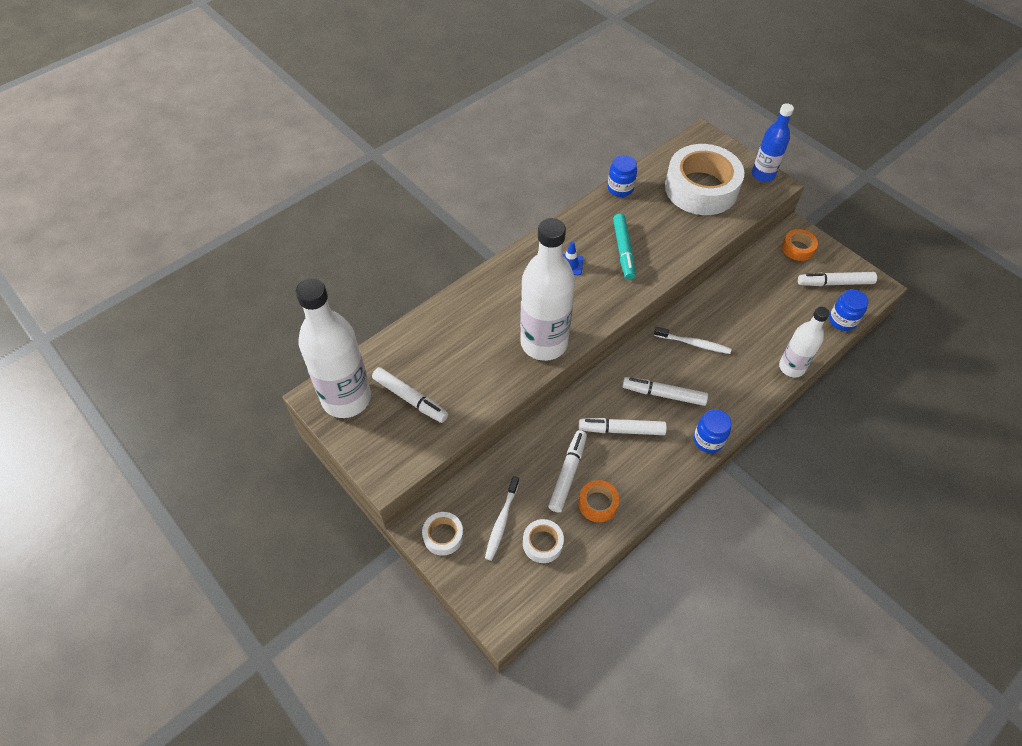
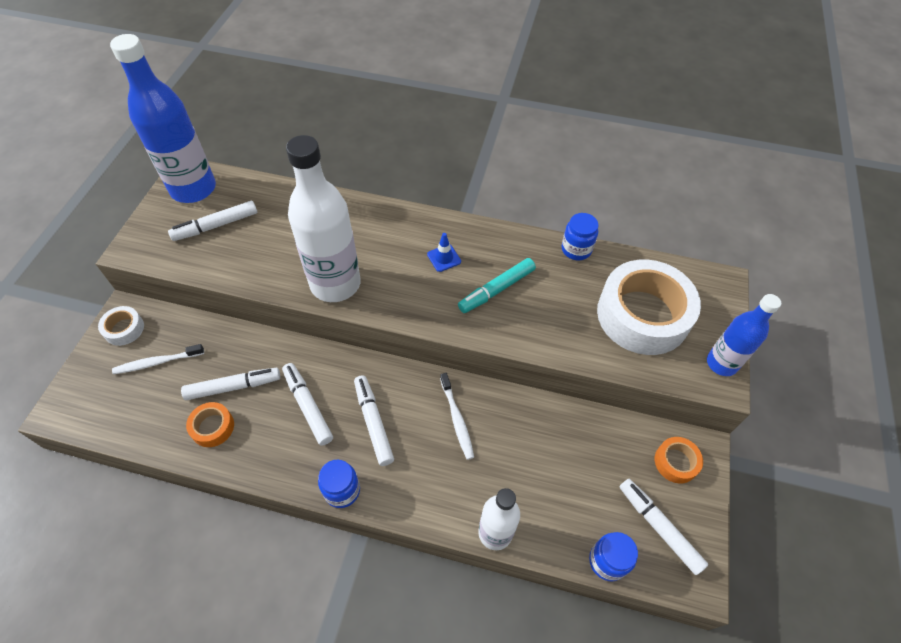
camera: 55 degrees right, 0 degrees up
white bottle [296,278,371,418] -> blue bottle [110,34,216,203]
white marker [372,367,448,423] -> white marker turned 60 degrees clockwise [168,201,257,241]
white tape [523,519,564,563] -> none

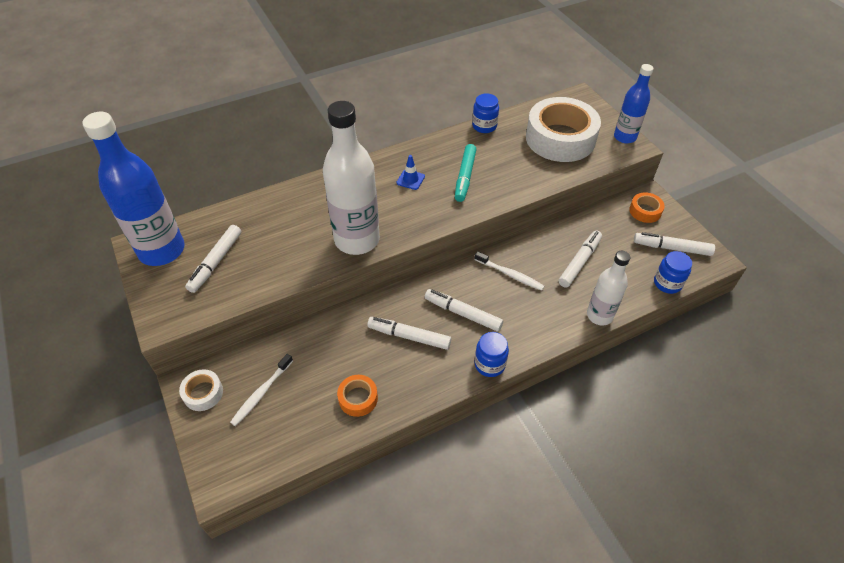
camera: 40 degrees left, 5 degrees down
white marker [181,368,280,400] -> white marker moved to [558,231,602,288]

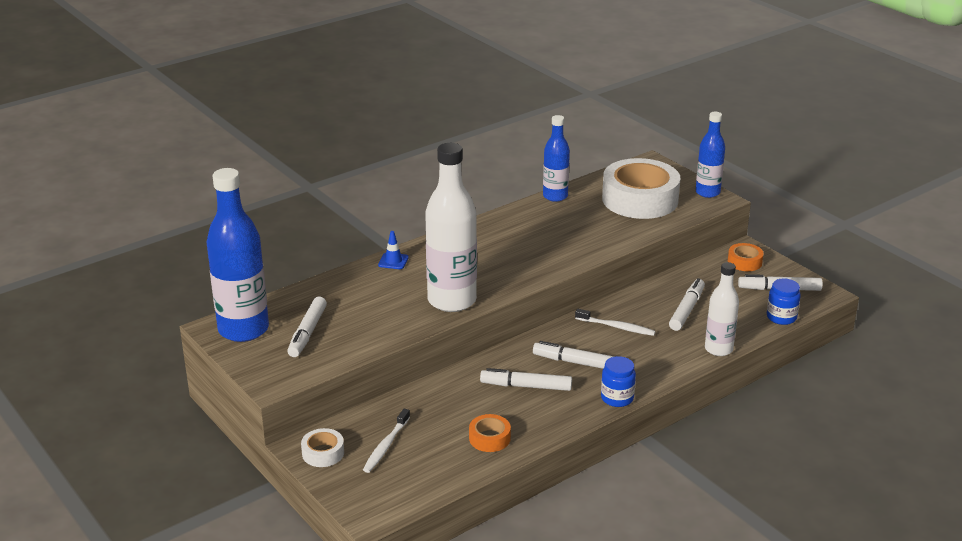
camera: 10 degrees left, 20 degrees down
blue traffic cone [396,155,425,190] -> blue traffic cone moved to [378,231,409,269]
turquoise marker [455,144,477,202] -> none
blue jar [472,93,499,133] -> blue bottle [543,115,570,202]

